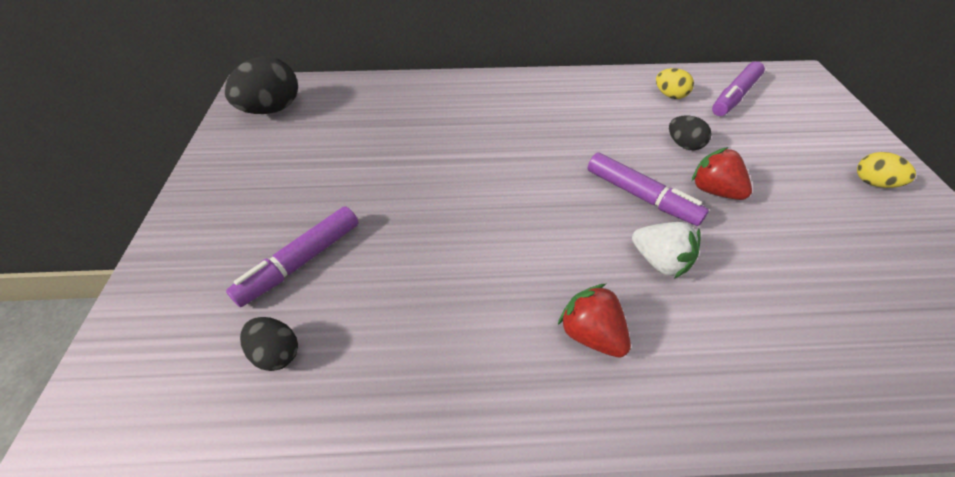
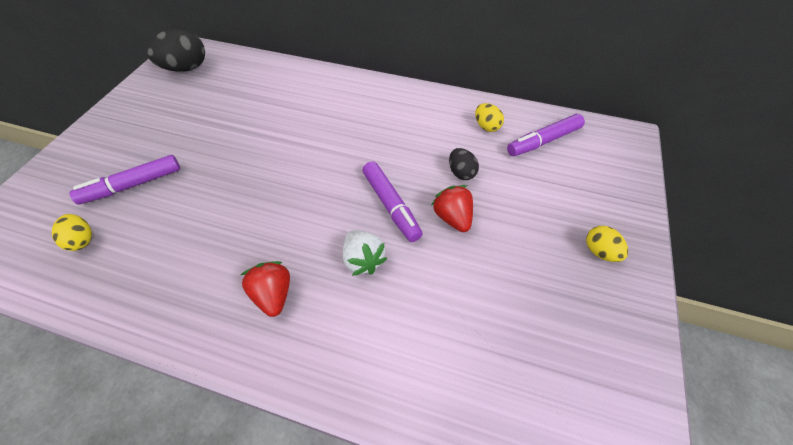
camera: 20 degrees right, 5 degrees up
black egg [240,317,298,371] -> yellow egg [52,214,92,251]

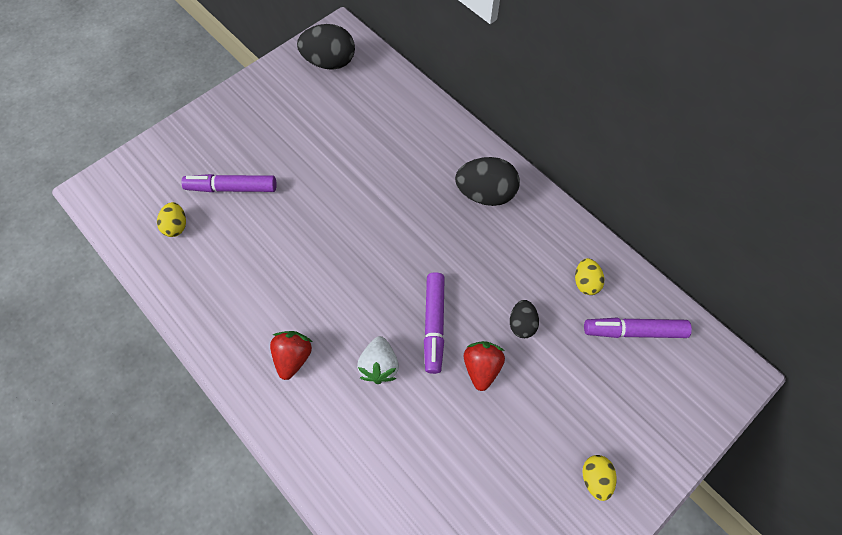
camera: 30 degrees right, 10 degrees up
none -> black egg [455,157,520,206]

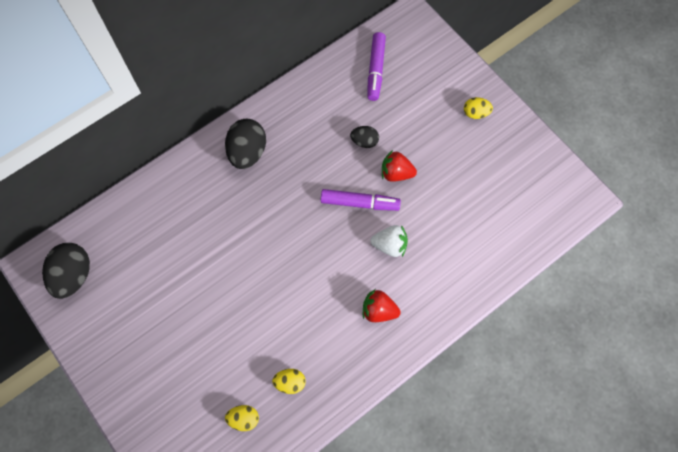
camera: 85 degrees left, 5 degrees up
purple marker [181,174,277,192] -> none
yellow egg [575,258,604,295] -> yellow egg moved to [272,369,306,394]

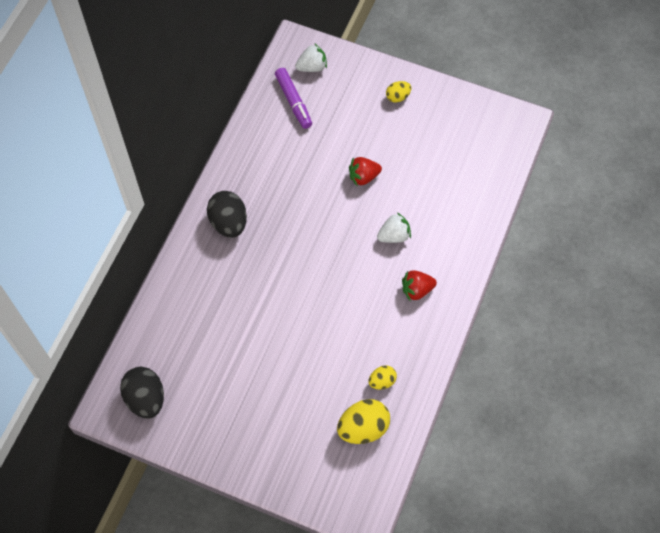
camera: 30 degrees left, 5 degrees down
yellow egg [225,405,259,431] -> yellow egg [337,399,390,444], size x1.81
purple marker [321,189,401,211] -> none
black egg [350,126,379,148] -> none
none -> white strawberry [295,43,327,72]

